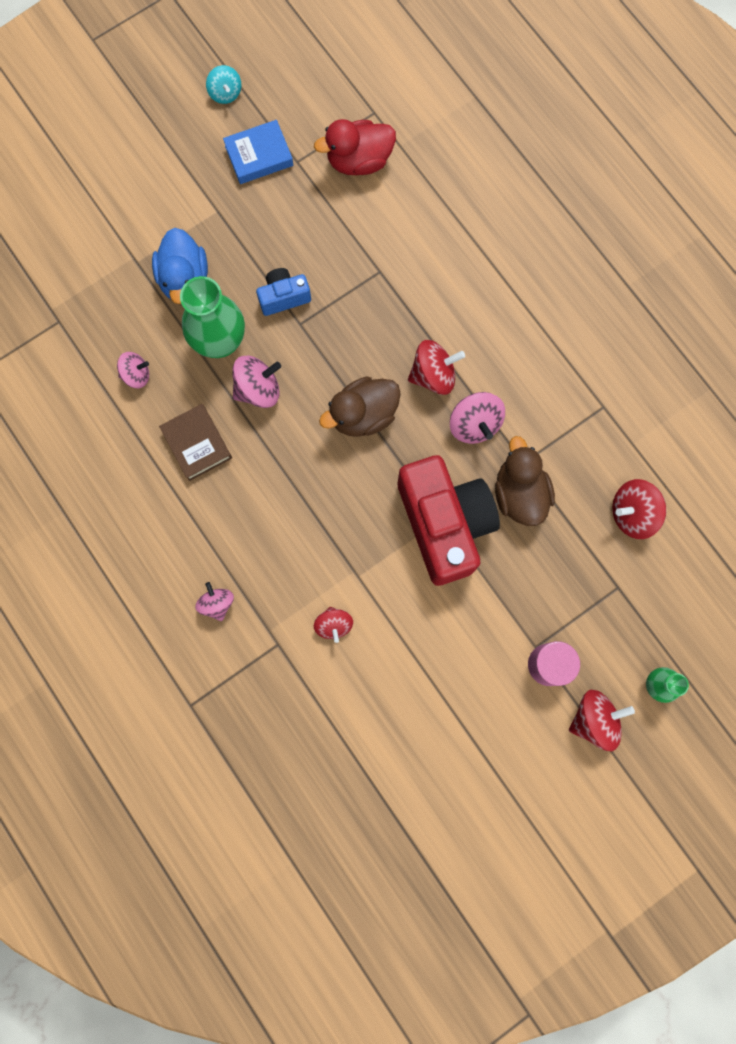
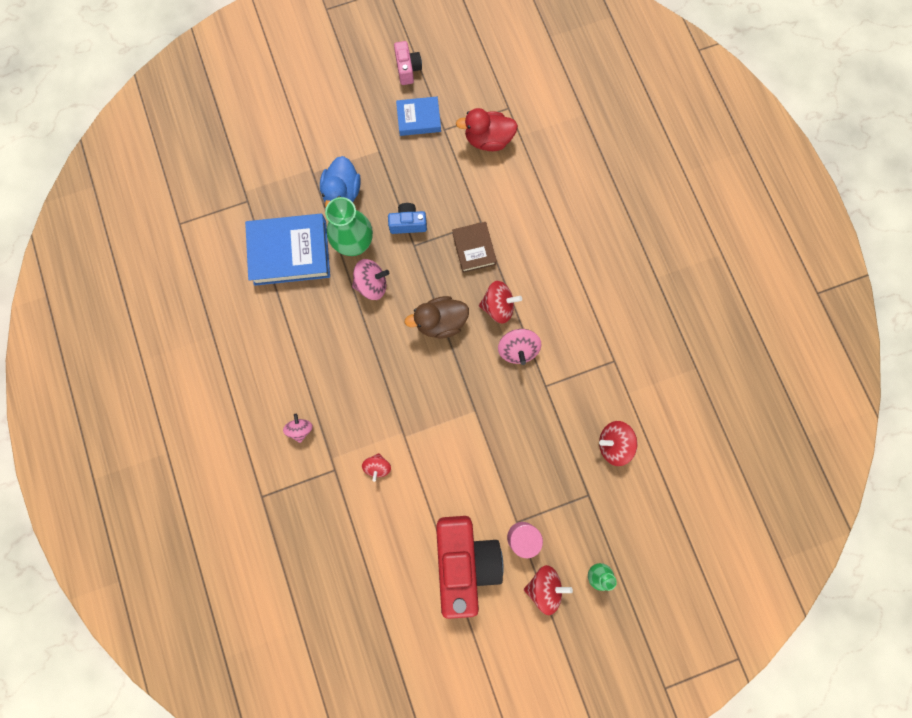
camera: 15 degrees right, 0 degrees up
pink spinning top [117,352,149,388] -> blue book [245,214,330,286]
brown book [159,404,232,481] -> brown book moved to [452,222,497,273]
turquoise spinning top [206,65,241,104] -> pink camera [394,41,422,85]
red camera [398,455,500,586] -> red camera moved to [436,516,504,619]
brown duck [495,436,555,526] -> none

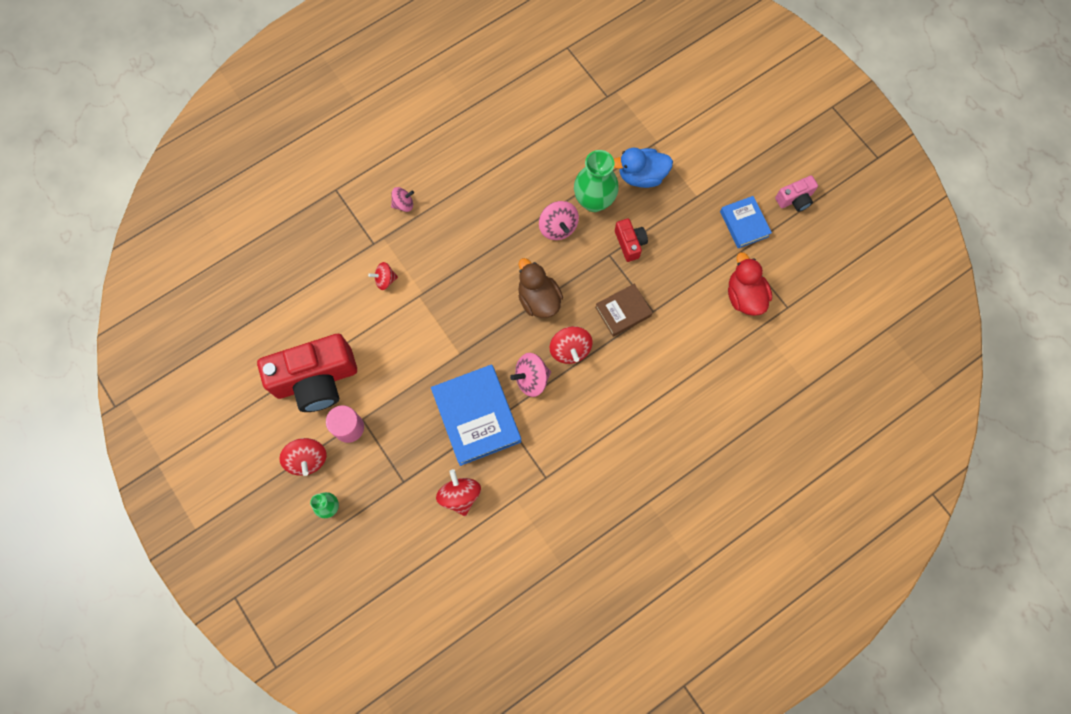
camera: 75 degrees right, 5 degrees down
blue book [245,214,330,286] -> blue book moved to [431,364,521,466]
blue camera [388,203,427,234] -> red camera [615,218,648,262]

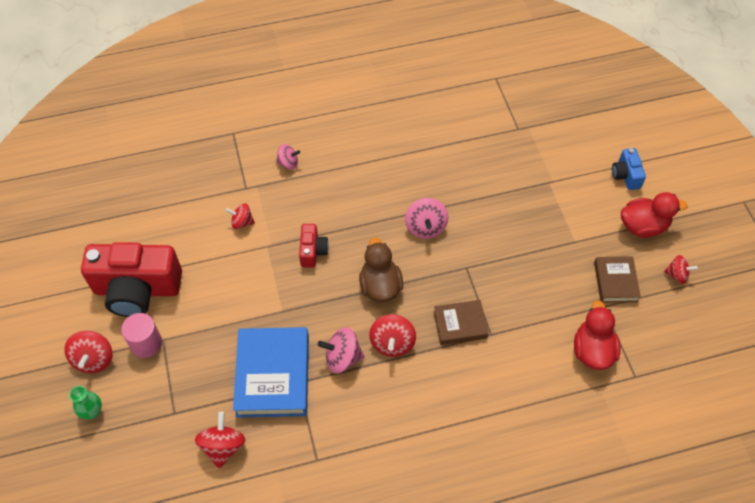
camera: 20 degrees right, 15 degrees down
green vase [574,150,619,212] -> none
blue duck [614,148,673,188] -> none
red camera [615,218,648,262] -> red camera moved to [299,224,329,267]
blue book [720,196,772,248] -> brown book [594,256,641,303]
pink camera [775,175,818,212] -> red spinning top [664,255,698,284]
none -> blue camera [612,148,646,190]
none -> red duck [621,192,688,238]

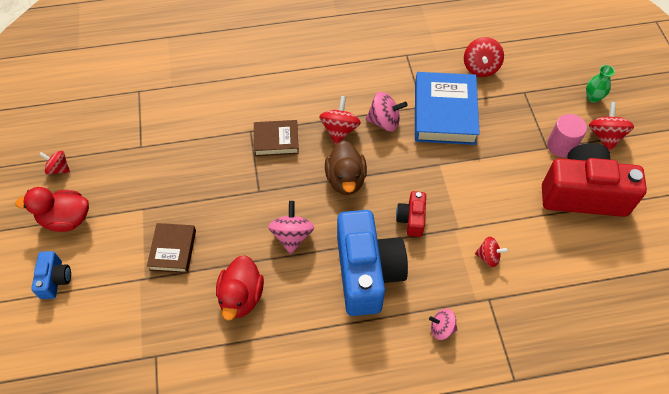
camera: 175 degrees left, 0 degrees up
red duck [574,300,620,370] -> red duck moved to [216,255,264,321]
brown book [594,256,641,303] -> brown book moved to [147,223,196,273]
none -> blue camera [337,210,408,316]

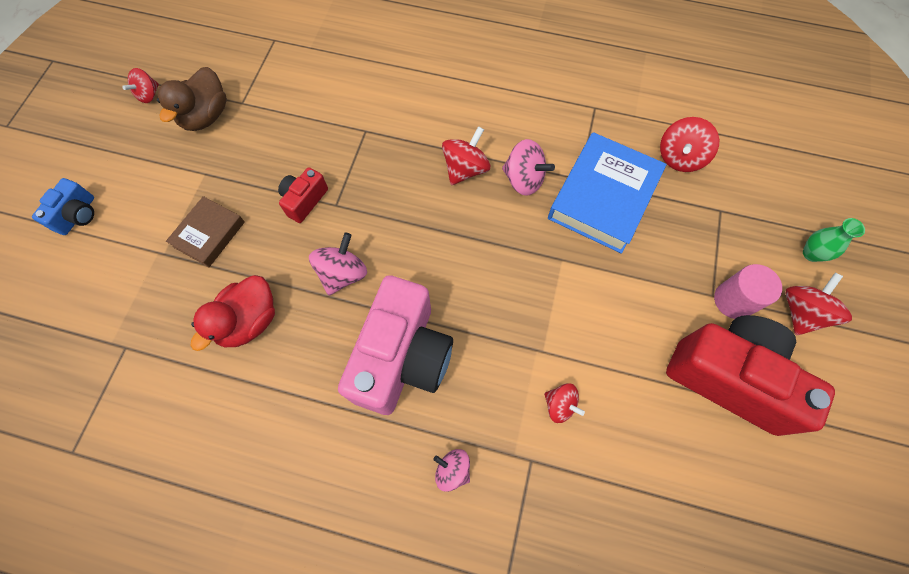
camera: 25 degrees right, 10 degrees up
red duck [15,187,89,232] -> none
red spinning top [39,151,70,175] -> red spinning top turned 105 degrees counterclockwise [122,68,159,103]
brown book [254,120,299,156] -> none
brown duck [325,140,367,195] -> brown duck moved to [157,67,227,131]
blue camera [337,210,408,316] -> pink camera [338,275,453,415]
red camera [396,191,426,237] -> red camera moved to [278,167,328,223]

